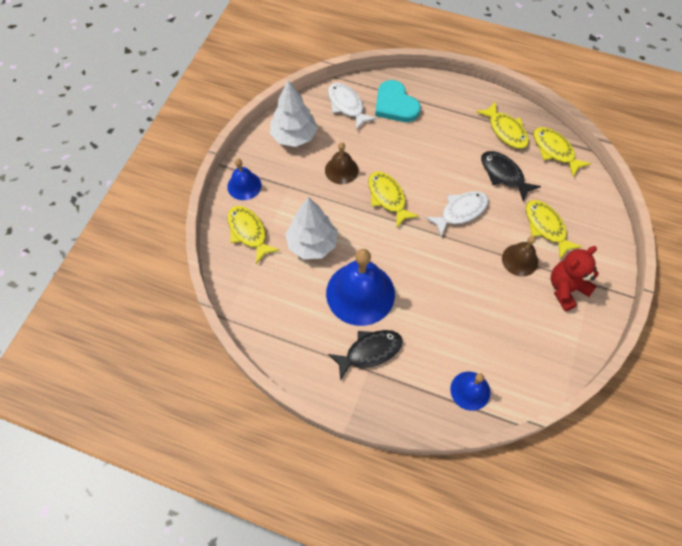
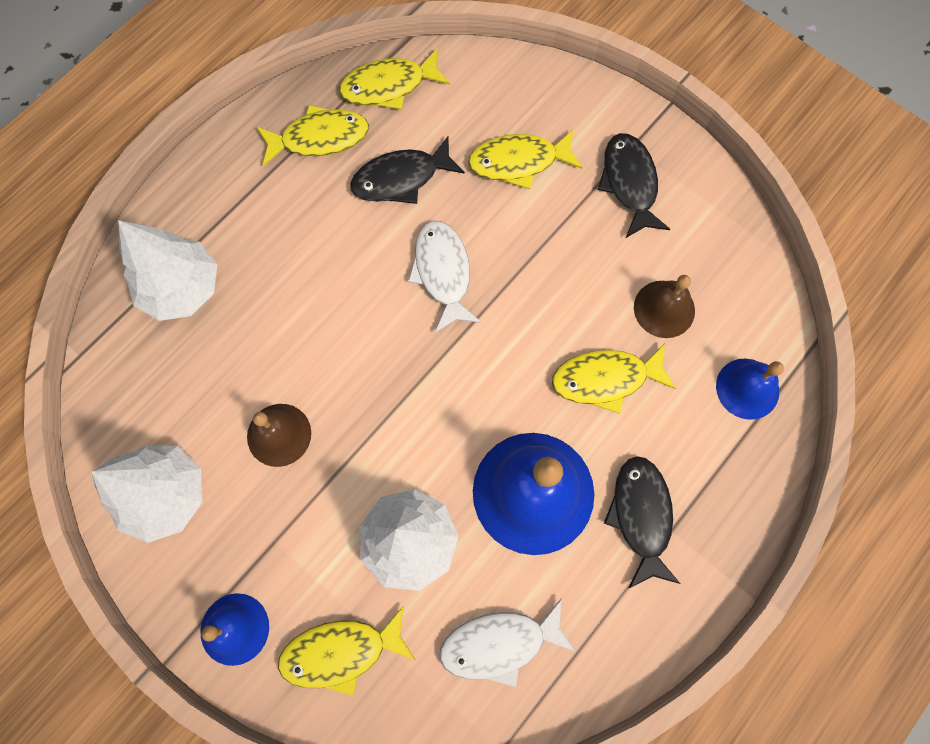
camera: 70 degrees left, 10 degrees up
white fish [328,83,377,130] -> white fish moved to [440,598,576,687]
yellow fish [368,171,419,228] -> yellow fish moved to [552,343,677,414]
turquoise heart [375,80,421,122] -> white tree [118,220,217,321]
brown bell [502,236,538,276] -> brown bell moved to [634,275,695,338]
red teddy bear [551,246,599,311] -> black fish [598,133,670,238]

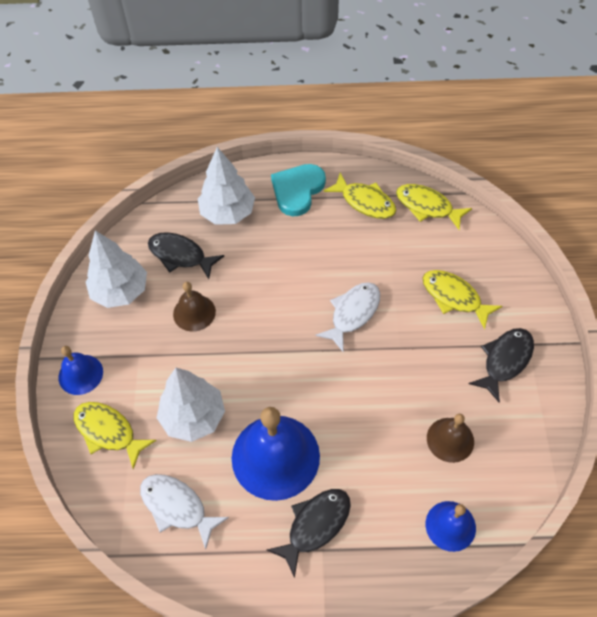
camera: 50 degrees right, 15 degrees down
black fish [350,137,465,204] -> black fish moved to [148,232,224,279]
yellow fish [552,343,677,414] -> none
none -> turquoise heart [271,164,326,216]

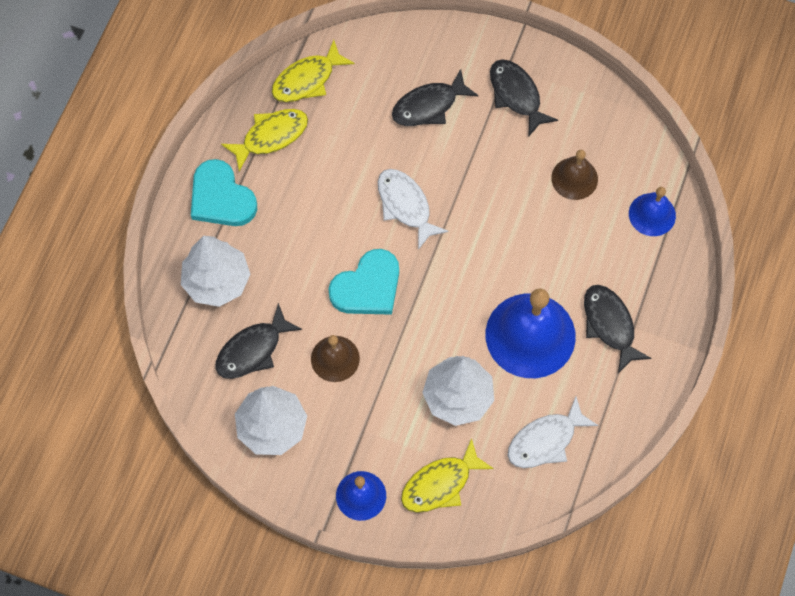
camera: 70 degrees left, 10 degrees up
yellow fish [422,270,502,330] -> black fish [392,69,478,126]
none -> turquoise heart [328,249,399,315]

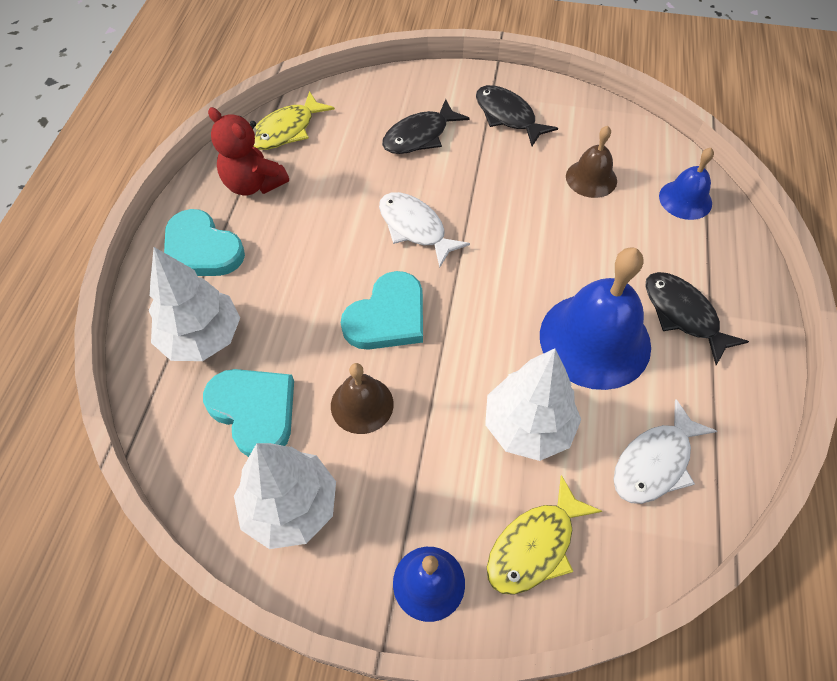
camera: 10 degrees left, 10 degrees down
black fish [215,303,302,379] -> turquoise heart [203,369,294,457]
yellow fish [221,109,308,171] -> red teddy bear [208,107,289,196]

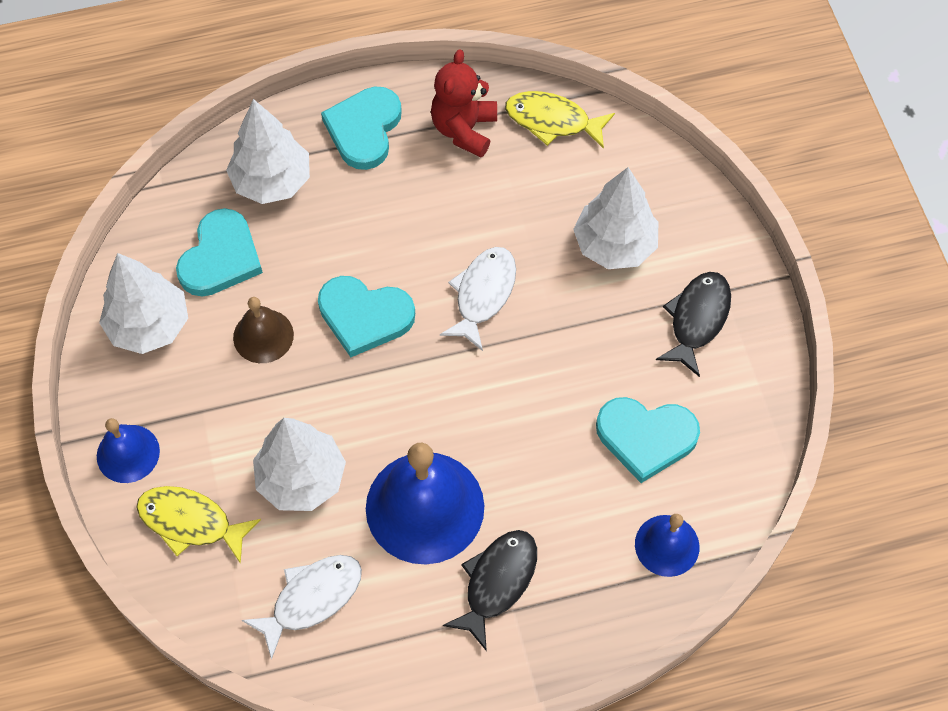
camera: 65 degrees right, 5 degrees up
black fish [382,99,470,154] -> white tree [573,167,658,269]
brown bell [566,126,617,198] -> turquoise heart [596,397,700,483]
white fish [613,399,717,504] -> white fish turned 120 degrees clockwise [242,555,362,660]

